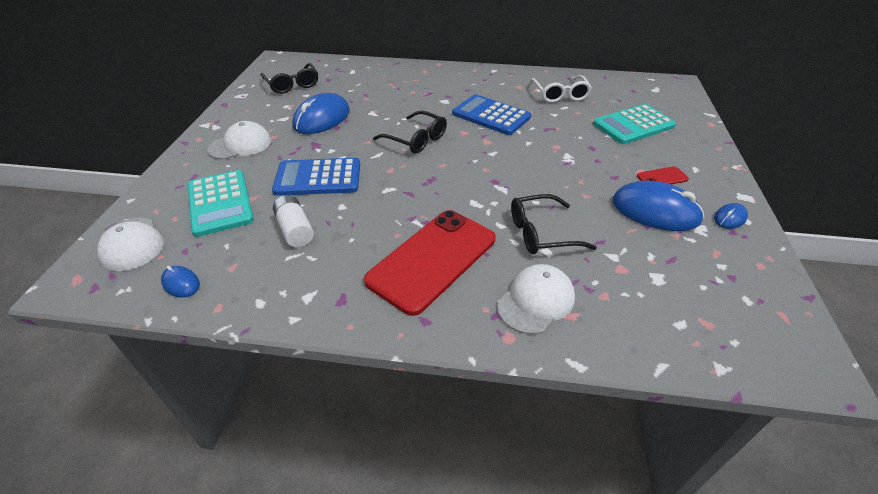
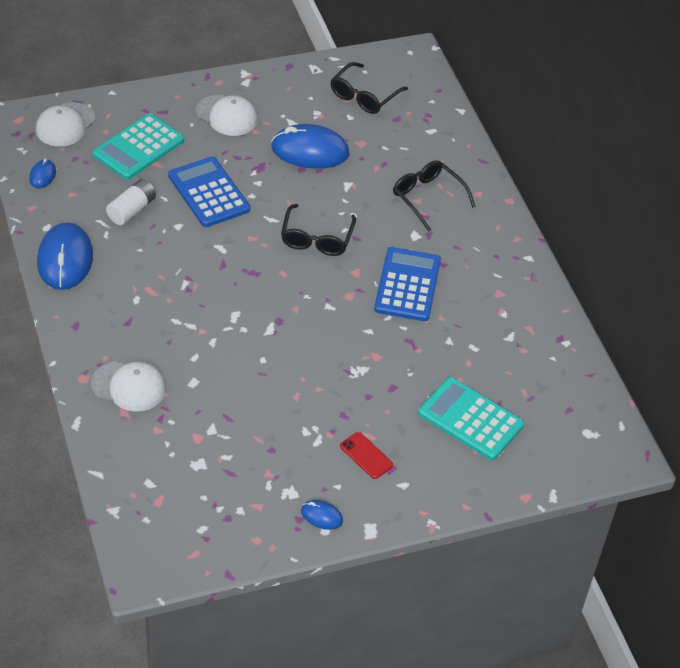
camera: 60 degrees right, 5 degrees up
red phone [364,210,496,316] -> none
black glasses [511,194,597,254] -> black glasses moved to [393,160,476,232]
white glasses [529,75,592,103] -> none
blue mouse [612,181,704,231] -> blue mouse moved to [37,222,93,290]

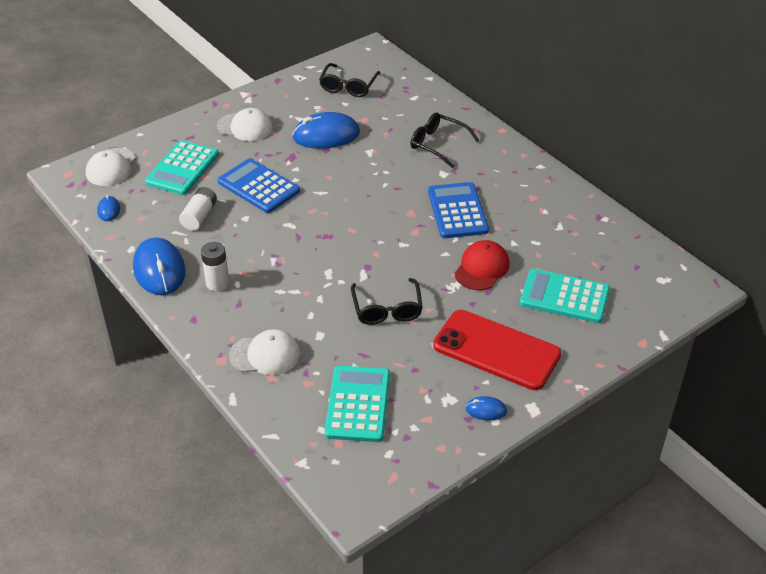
camera: 15 degrees left, 5 degrees down
black glasses [281,204,356,256] -> black glasses moved to [351,278,423,325]
red phone [340,432,393,479] -> red phone [433,310,561,390], size x2.42
none -> white battery [201,242,230,291]
none -> turquoise calculator [325,366,390,442]
none -> red cap [455,240,510,290]

